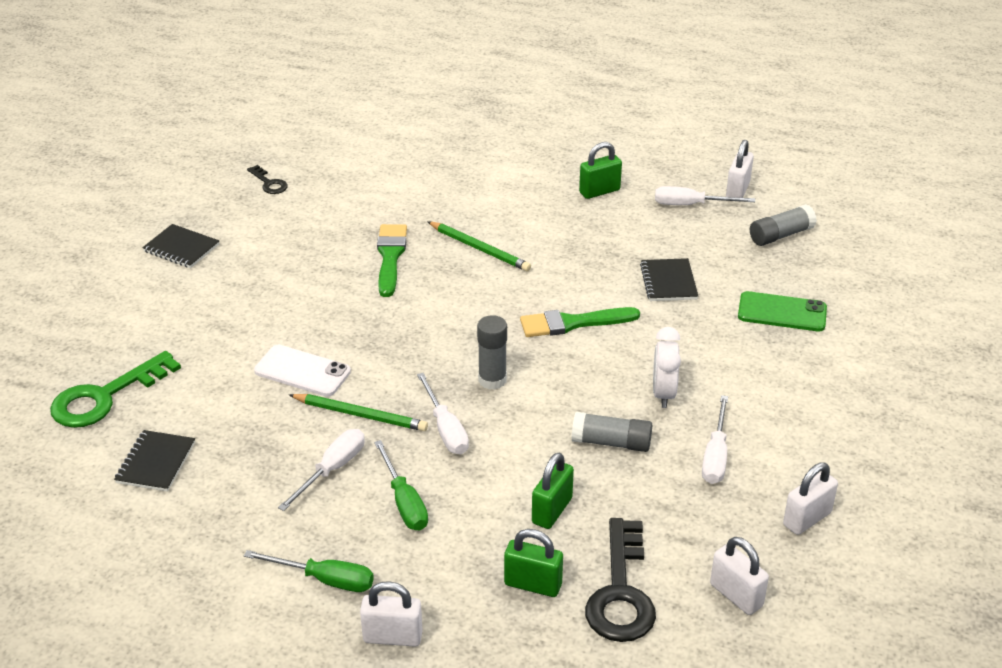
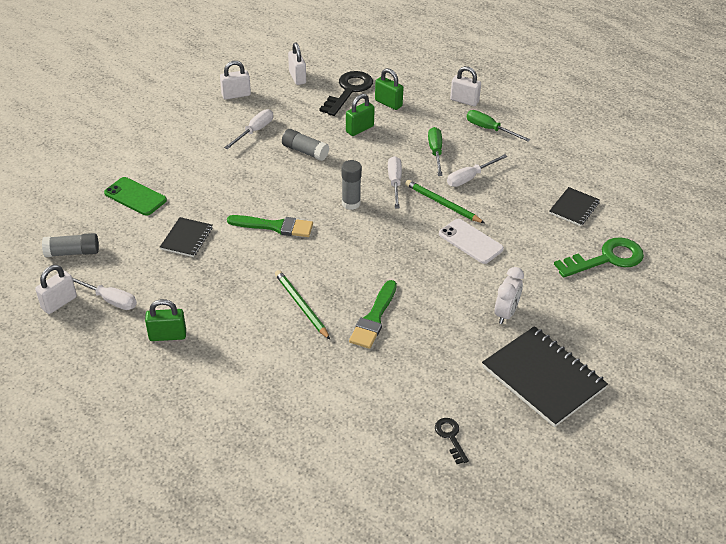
camera: 160 degrees left, 5 degrees up
black notebook [142,224,219,268] -> black notebook [482,326,608,427], size x1.86
white clock [653,327,681,408] -> white clock moved to [494,267,524,324]

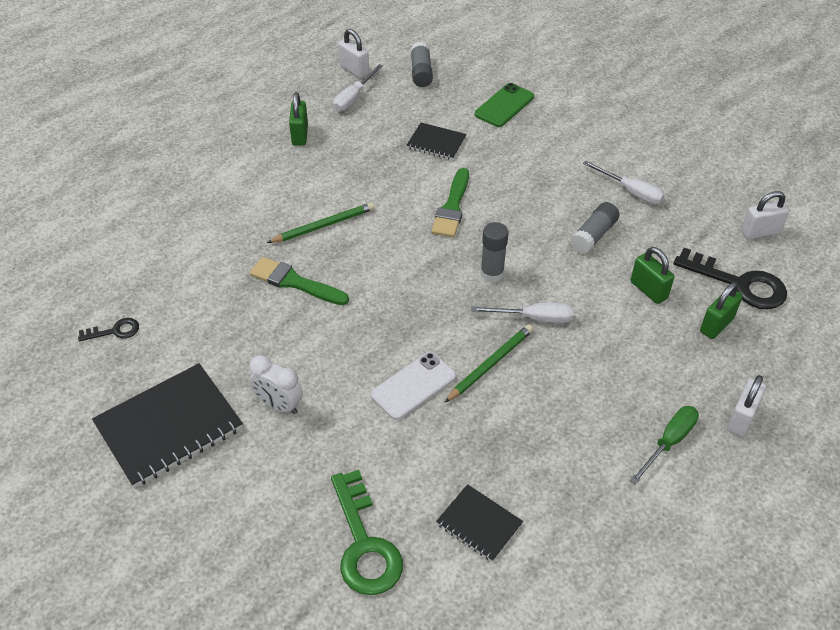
camera: 95 degrees right, 5 degrees up
white padlock [220,61,251,100] -> none
green screwdriver [428,127,443,176] -> none
white screwdriver [447,154,507,187] -> none

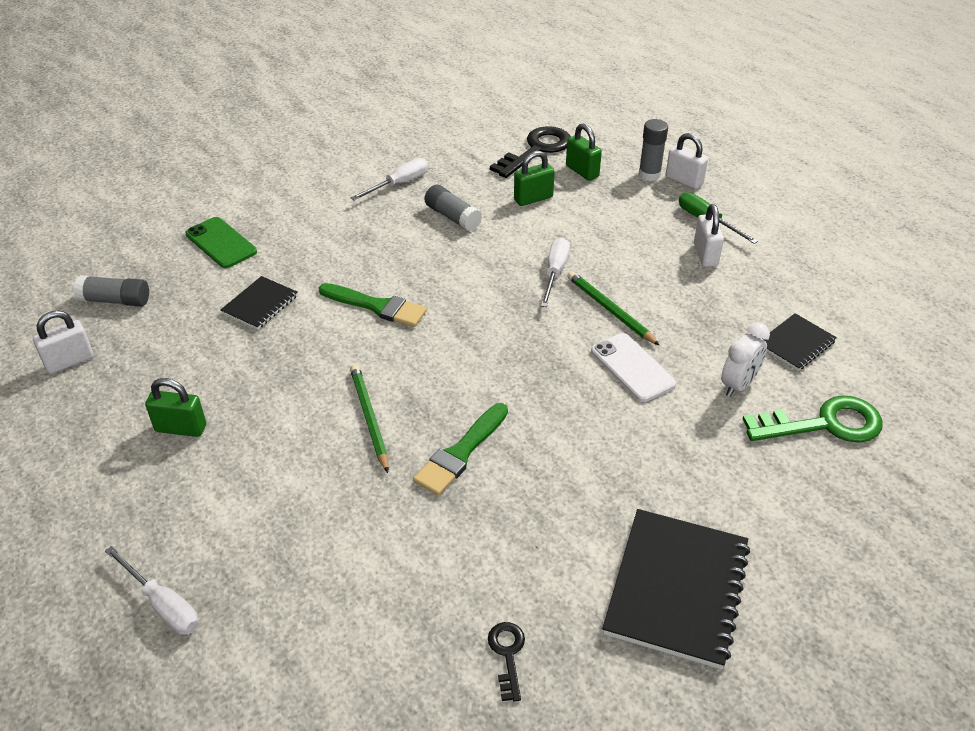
camera: 80 degrees left, 5 degrees down
black notebook [92,363,243,488] -> black notebook turned 45 degrees clockwise [602,509,750,669]
white clock [249,355,303,414] -> white clock moved to [721,322,770,397]
white screwdriver [333,64,383,111] -> white screwdriver moved to [105,546,199,635]
grey glue stick [480,222,509,282] -> grey glue stick moved to [638,119,668,181]
white padlock [741,191,789,239] -> white padlock moved to [694,204,724,267]

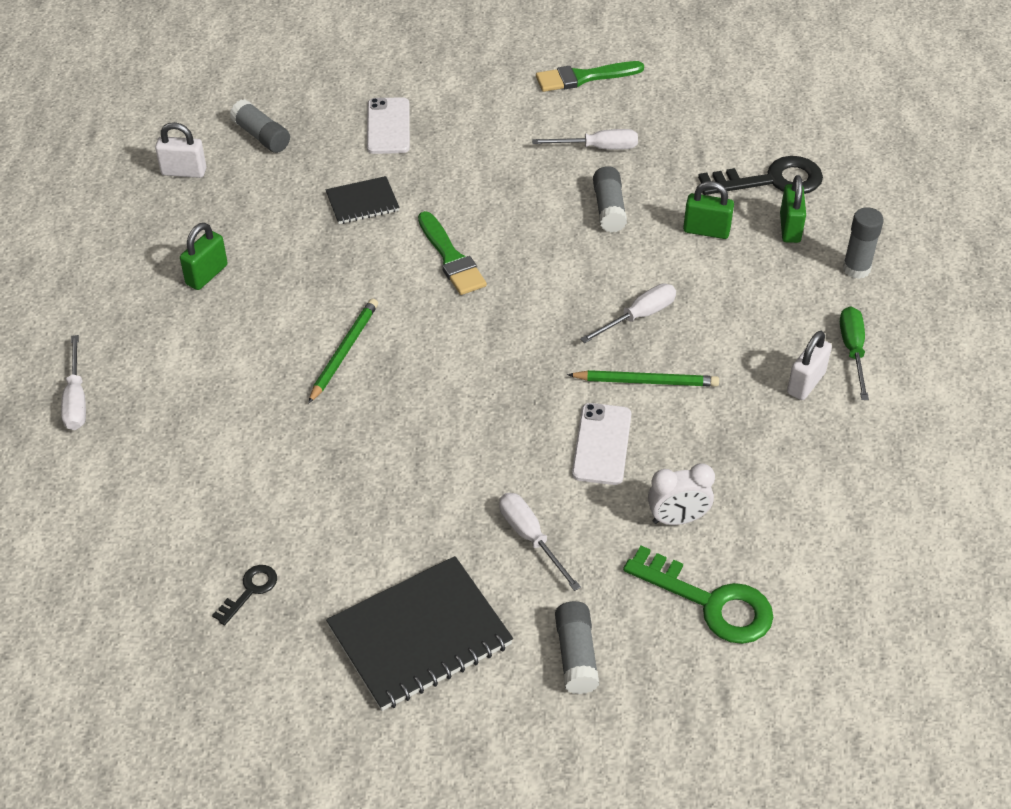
camera: 40 degrees right, 5 degrees up
green padlock [145,378,206,437] -> green padlock turned 75 degrees clockwise [180,223,228,290]
green phone [185,217,257,268] -> white phone [367,97,410,154]
green brush [413,403,508,496] -> green brush moved to [536,61,644,92]
green pencil [567,271,660,346] -> green pencil turned 90 degrees clockwise [567,370,719,387]
white padlock [666,133,708,189] -> none
black notebook [763,313,837,371] -> none
none -> white screwdriver [499,493,581,591]
none -> grey glue stick [555,601,599,694]

